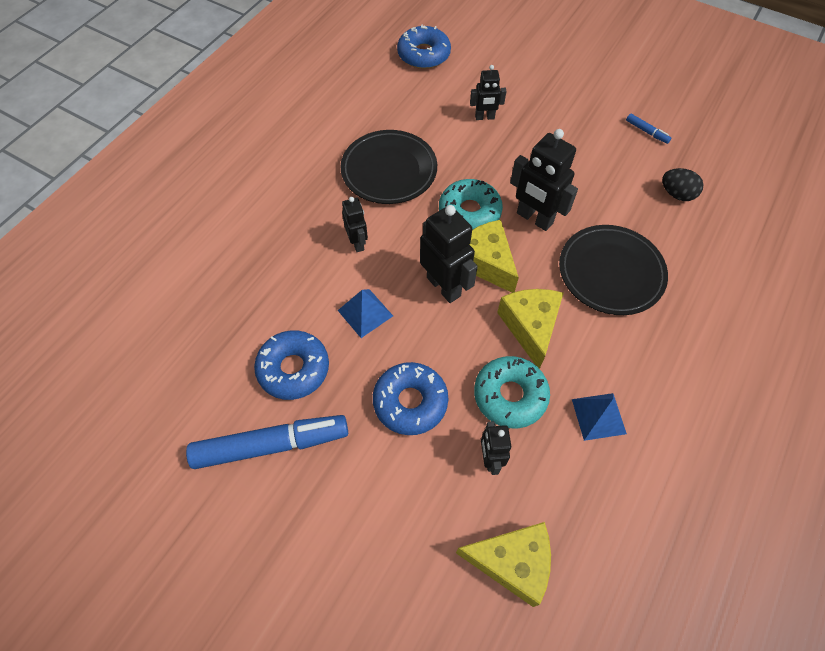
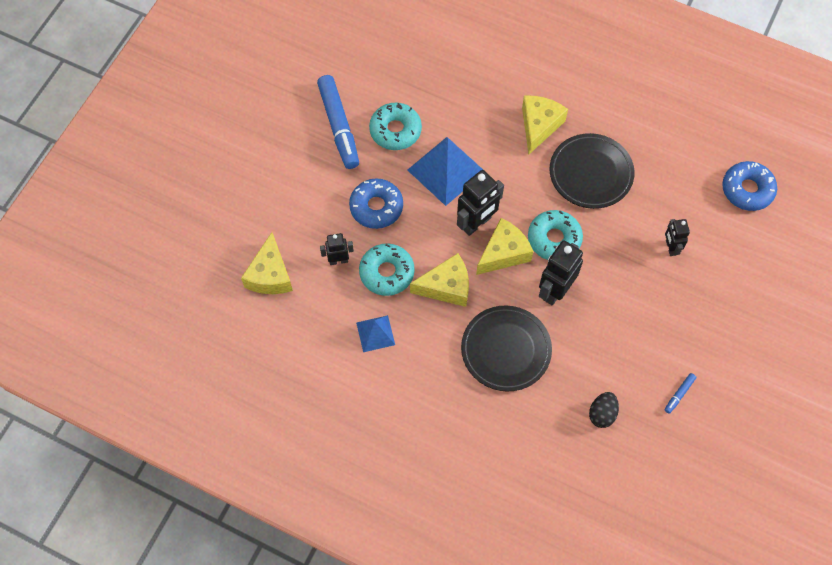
camera: 85 degrees right, 5 degrees up
blue donut [254,330,329,400] -> turquoise donut [369,103,422,150]
blue pyramid [337,289,393,338] -> blue pyramid [408,137,483,206], size x1.81
black robot [342,197,368,252] -> none
none -> yellow cheese [522,96,568,154]

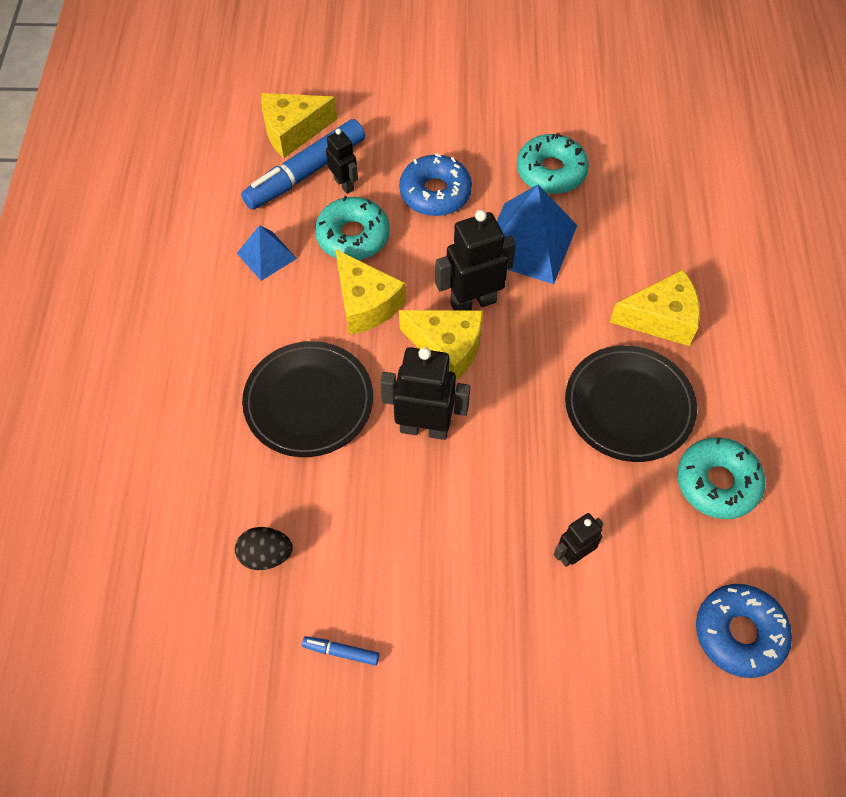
camera: 65 degrees right, 5 degrees down
blue marker [317,75,359,169] -> blue marker moved to [241,119,365,210]
black robot [457,170,504,236] -> black robot turned 135 degrees clockwise [435,210,516,310]
turquoise donut [528,210,583,260] -> turquoise donut moved to [677,437,765,519]

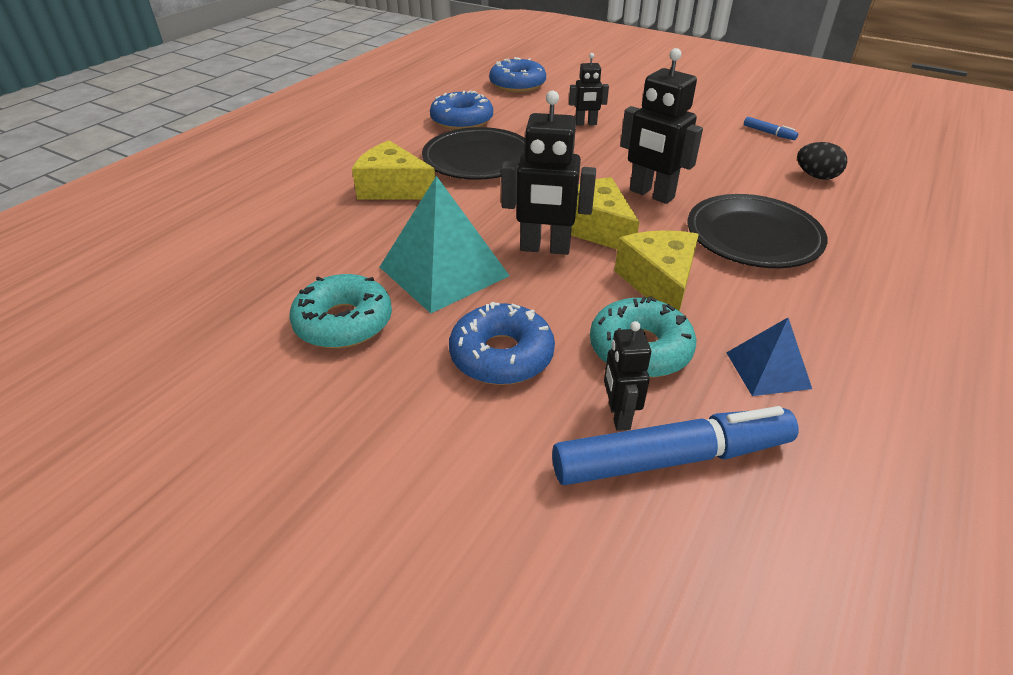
camera: 150 degrees left, 20 degrees down
yellow cheese [261,93,337,158] -> none
blue pyramid [497,185,577,284] -> turquoise pyramid [380,176,510,313]
turquoise donut [677,437,765,519] -> blue donut [430,90,493,130]

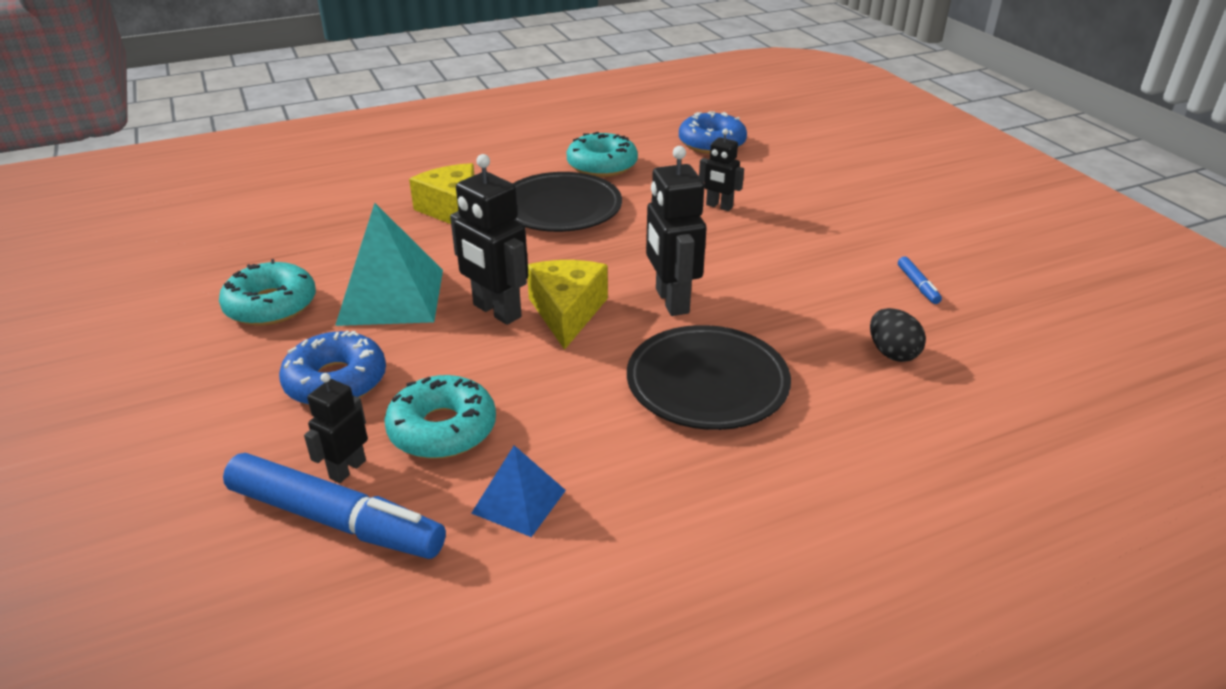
camera: 35 degrees right, 5 degrees down
blue donut [430,90,493,130] -> turquoise donut [567,132,638,177]
yellow cheese [614,230,699,311] -> none

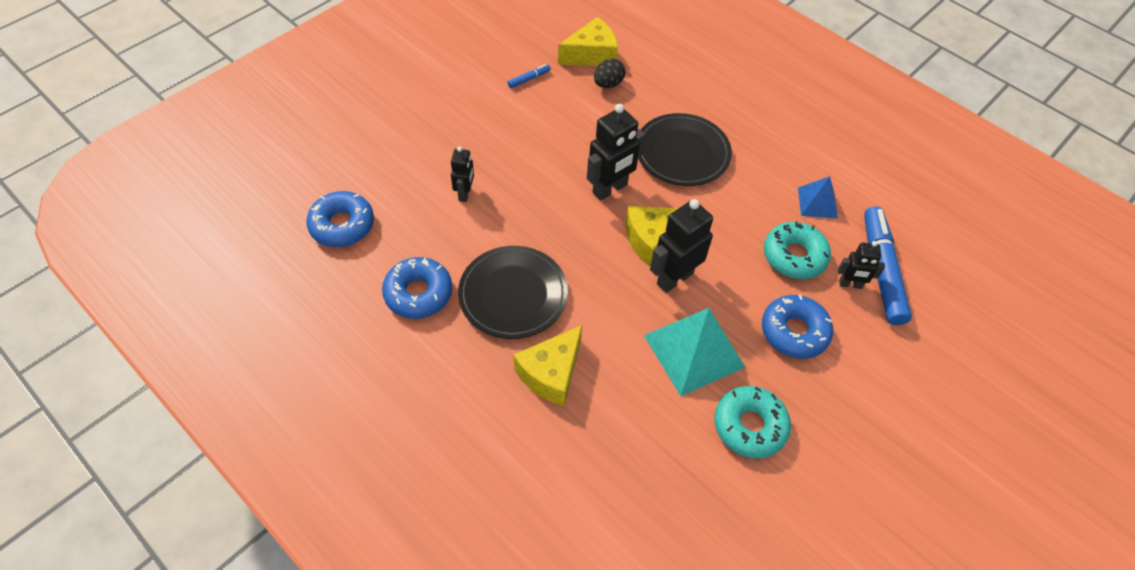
camera: 115 degrees left, 20 degrees up
black robot [450,154,528,325] -> black robot turned 150 degrees counterclockwise [650,199,713,293]
turquoise donut [567,132,638,177] -> blue donut [382,257,452,319]
none -> yellow cheese [558,17,618,66]

